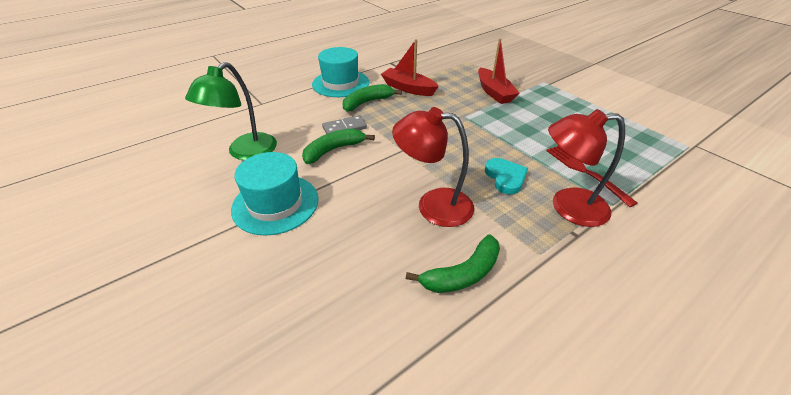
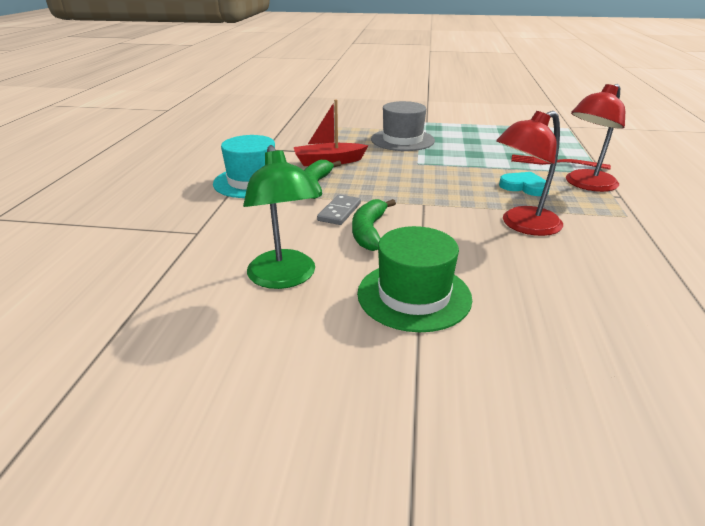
camera: 45 degrees left, 10 degrees down
turquoise hat [231,152,319,235] -> green hat [357,226,472,332]
green banana [406,234,500,293] -> none
red boat [478,38,519,104] -> grey hat [371,101,435,151]

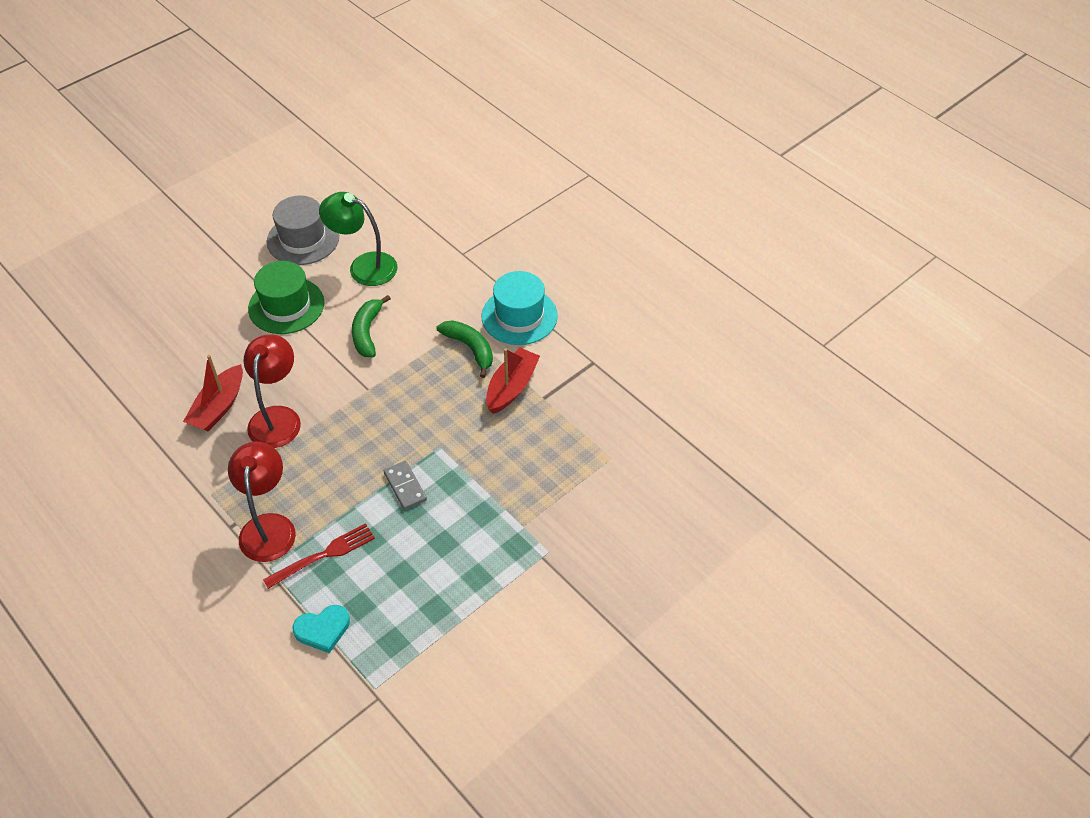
camera: 130 degrees right, 20 degrees up
grey domino [317,194,361,225] -> grey domino moved to [384,461,427,510]
green banana [352,199,396,251] -> green banana turned 135 degrees counterclockwise [352,295,391,357]
grey hat [371,101,435,151] -> grey hat moved to [267,196,339,265]
turquoise heart [499,172,550,196] -> turquoise heart moved to [293,605,350,653]
none -> red boat [183,355,243,431]

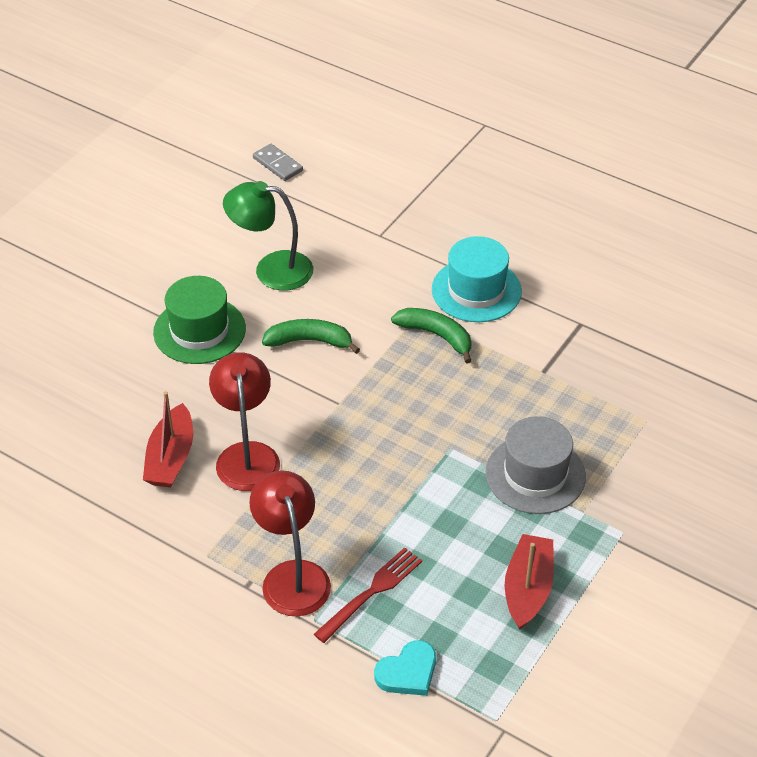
camera: 15 degrees left, 5 degrees down
grey hat [267,196,339,265] -> grey hat moved to [486,416,586,514]
green banana [352,295,391,357] -> green banana turned 105 degrees clockwise [262,319,360,354]
grey domino [384,461,427,510] -> grey domino moved to [253,144,303,181]
red boat [486,348,540,414] -> red boat moved to [505,534,554,630]

